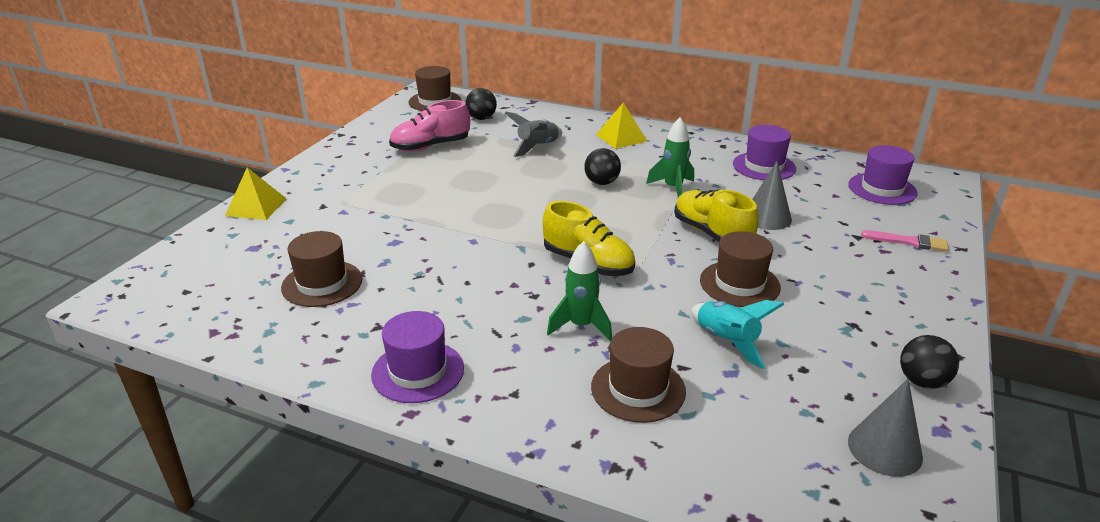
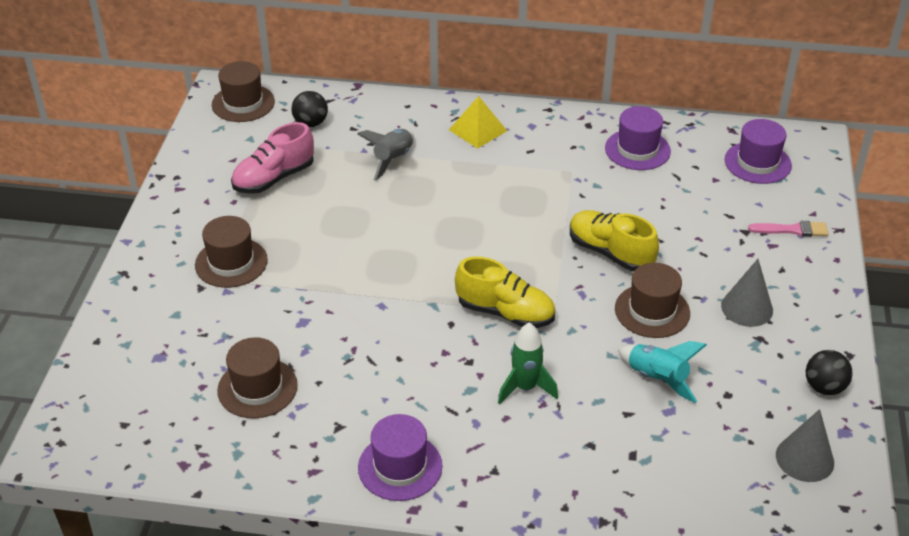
camera: 15 degrees left, 10 degrees up
yellow pyramid [225,168,287,220] -> none
black ball [584,148,621,185] -> none
brown hat [591,327,686,423] -> brown hat moved to [195,216,268,288]
green rocket [646,117,694,197] -> none
grey cone [752,161,792,230] -> grey cone moved to [721,259,773,327]

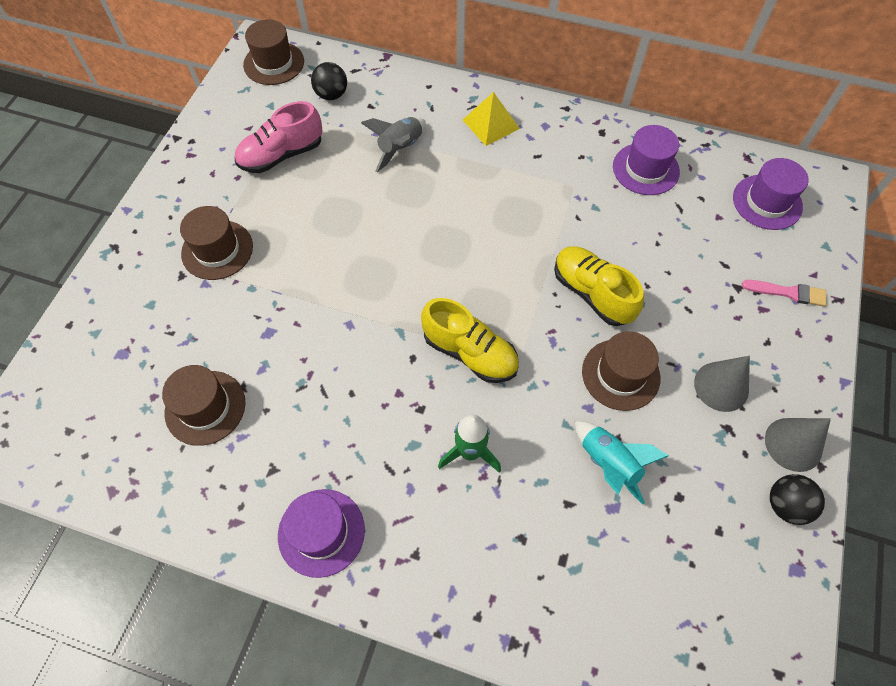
camera: 10 degrees right, 20 degrees up
grey cone [776,409,834,482] -> grey cone moved to [765,418,831,472]

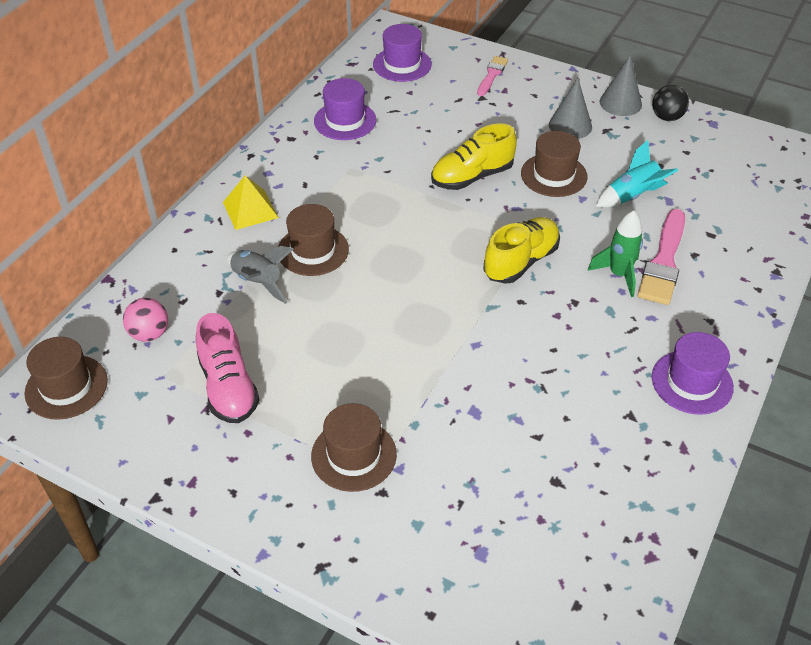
camera: 80 degrees left, 15 degrees down
brown hat [162,365,245,446] -> brown hat moved to [278,204,349,276]
black ball [311,62,347,100] -> pink ball [123,298,168,342]
none -> pink brush [638,209,685,305]

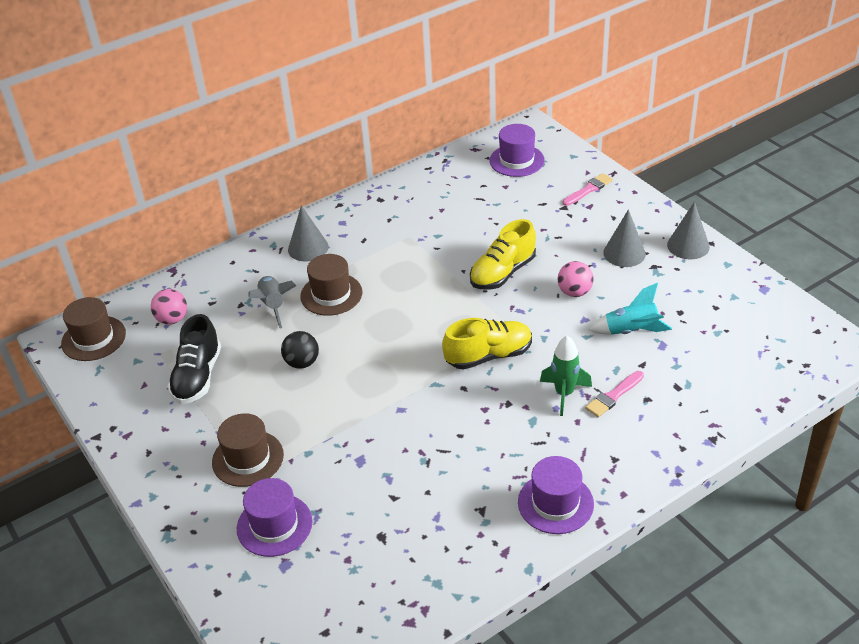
camera: 30 degrees right, 5 degrees down
pink shoe [195,313,260,423] -> black shoe [168,314,221,404]
yellow pyramid [223,175,279,230] -> grey cone [288,205,329,262]
purple hat [314,78,376,140] -> purple hat moved to [237,478,313,557]
yellow shoe [431,123,517,190] -> yellow shoe turned 45 degrees counterclockwise [470,219,536,290]
brown hat [521,131,588,197] -> pink ball [558,261,594,297]
pink brush [638,209,685,305] -> pink brush [585,371,644,417], size x0.59
black ball [652,85,689,121] -> black ball moved to [281,331,319,369]

